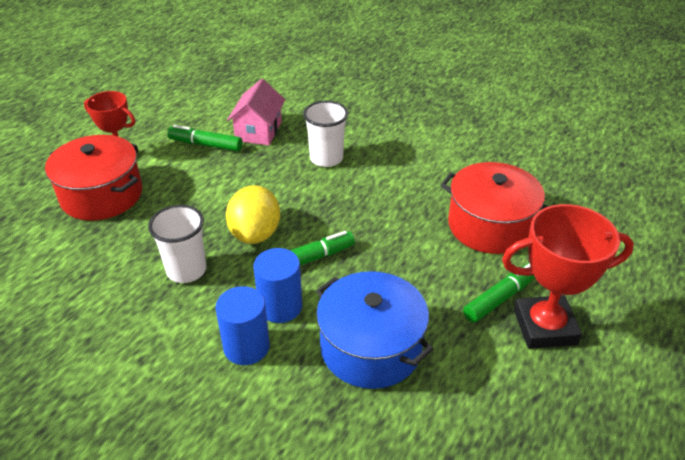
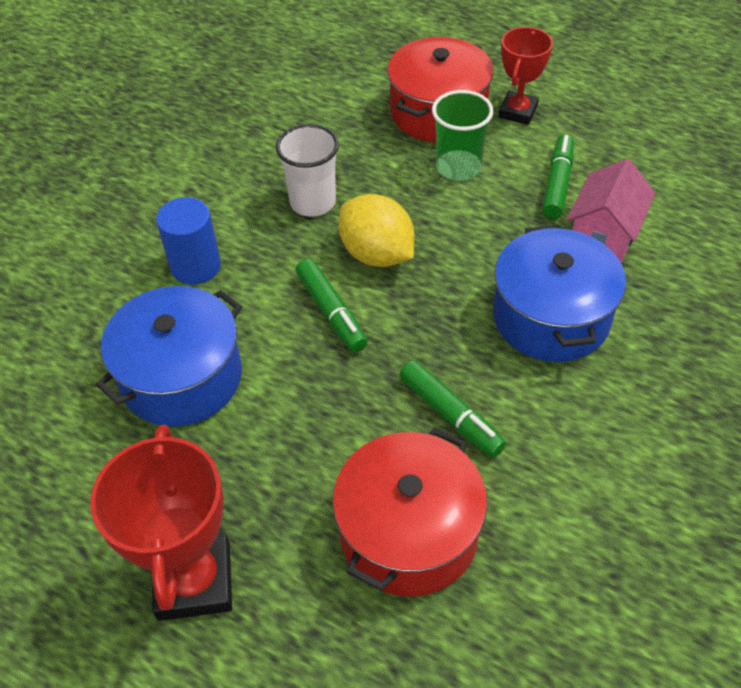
camera: 90 degrees right, 10 degrees up
yellow lemon [226,185,280,244] -> yellow lemon turned 45 degrees clockwise [339,194,414,267]
pink house [227,79,285,145] -> pink house turned 75 degrees counterclockwise [567,159,656,263]
blue cylinder [253,248,302,323] -> none
white cup [303,101,348,167] -> blue pot [493,225,626,362]
green marker [463,262,535,323] -> green marker moved to [399,360,506,458]
none -> green cup [432,90,493,181]

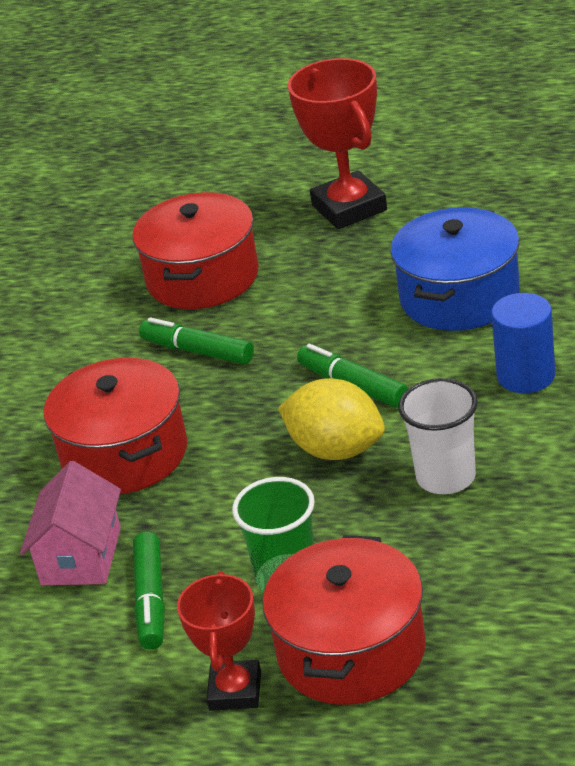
camera: 165 degrees right, 15 degrees down
blue pot [493,225,626,362] -> red pot [44,358,187,494]

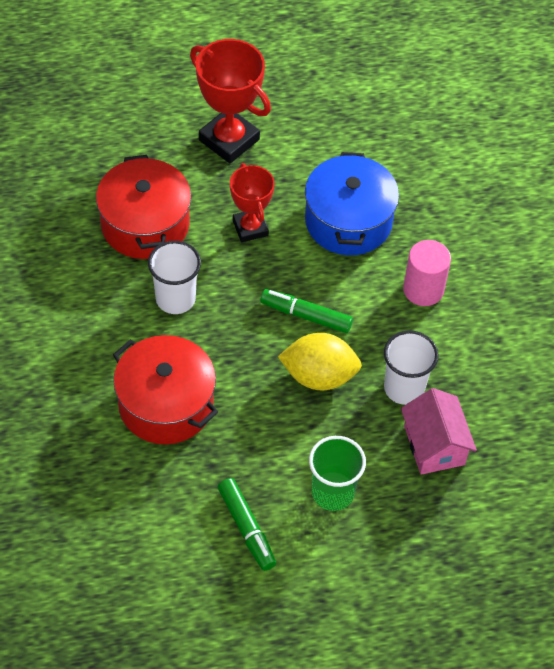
camera: 30 degrees left, 20 degrees up
pink house [20,461,121,585] -> pink house moved to [401,388,477,475]
green marker [139,317,254,364] -> white cup [148,241,201,314]
red trophy [177,571,261,711] -> red trophy moved to [230,163,275,242]
red pot [263,535,426,705] -> none
blue cylinder [491,293,555,393] -> pink cylinder [403,240,451,306]

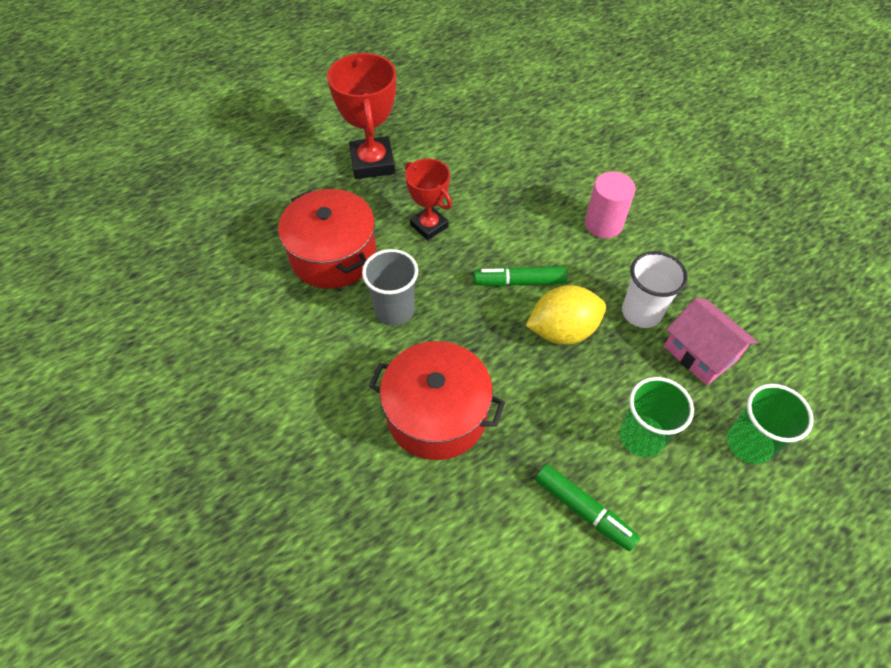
camera: 20 degrees left, 0 degrees up
white cup [148,241,201,314] -> grey cup [362,249,418,326]
red trophy [190,39,271,163] -> red trophy turned 60 degrees clockwise [327,53,396,179]
blue pot [305,152,399,255] -> none
none -> green cup [727,384,814,464]

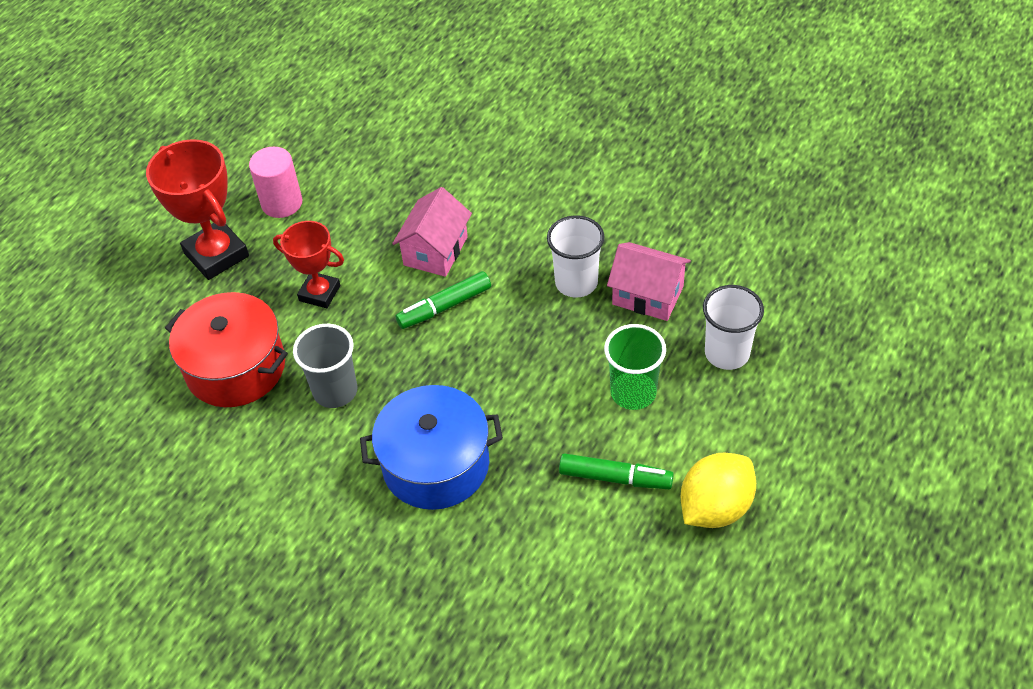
camera: 25 degrees left, 5 degrees down
red pot [369,341,505,460] -> blue pot [360,385,503,510]
yellow lemon [526,285,606,344] -> yellow lemon moved to [681,453,756,528]
pink cylinder [585,172,636,238] -> pink cylinder moved to [249,147,302,218]
green cup [727,384,814,464] -> white cup [703,285,764,370]
none -> pink house [392,187,472,277]

